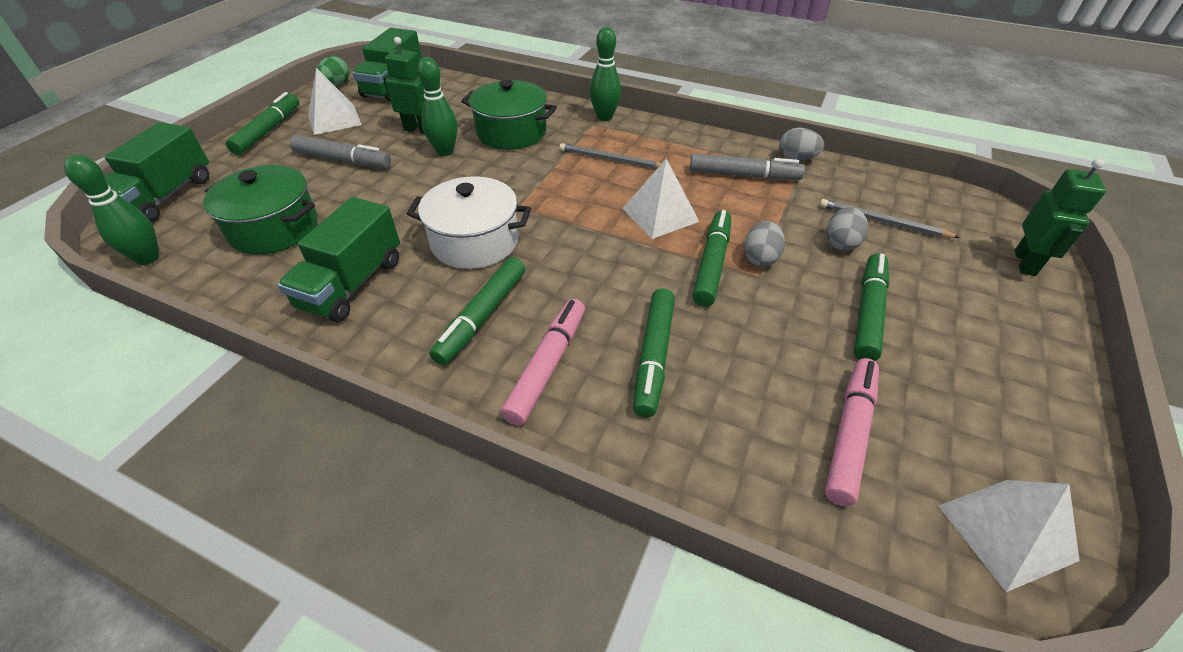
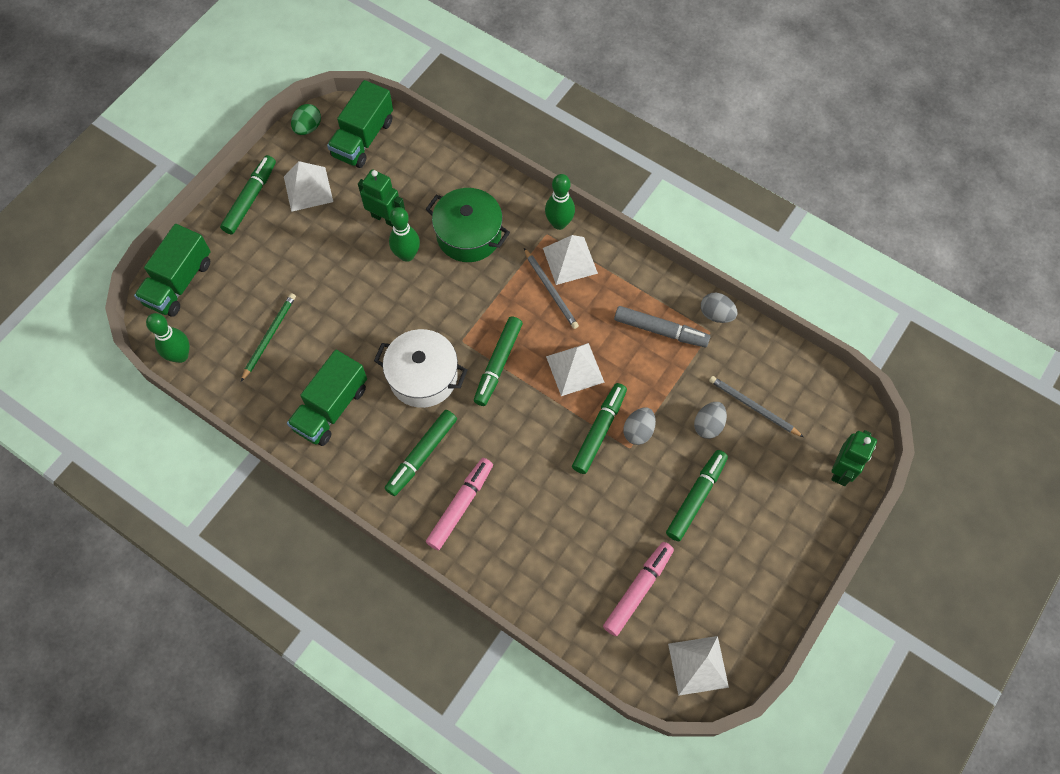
camera: 10 degrees right, 20 degrees up
green pot [203,165,318,255] -> green pencil [241,293,296,382]
grey marker [290,135,391,168] -> none
grey pencil [559,143,662,169] -> grey pencil turned 150 degrees counterclockwise [524,248,579,329]
green marker [633,289,675,418] -> green marker moved to [474,317,523,406]
none -> white pyramid [543,235,598,285]

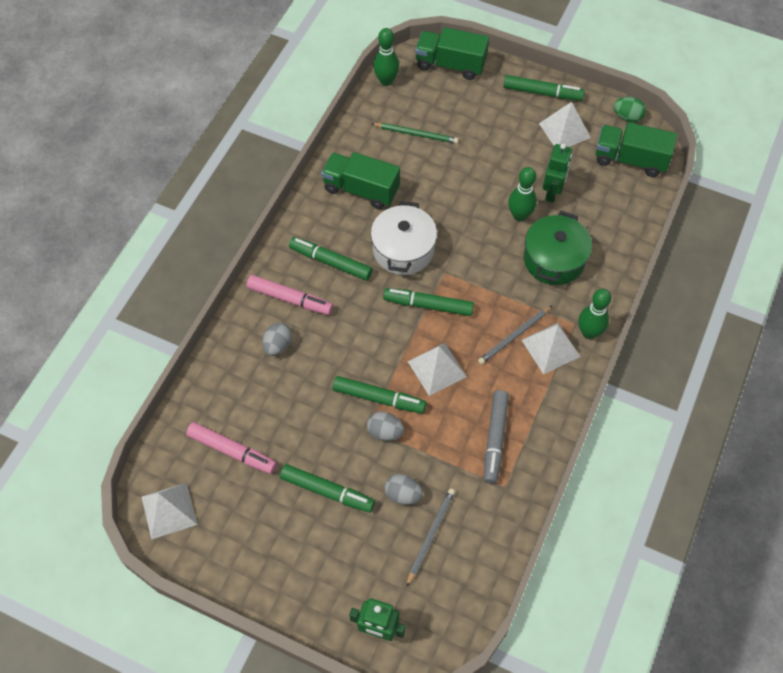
camera: 80 degrees right, 5 degrees down
grey egg [701,293,738,323] -> grey egg moved to [263,323,292,356]

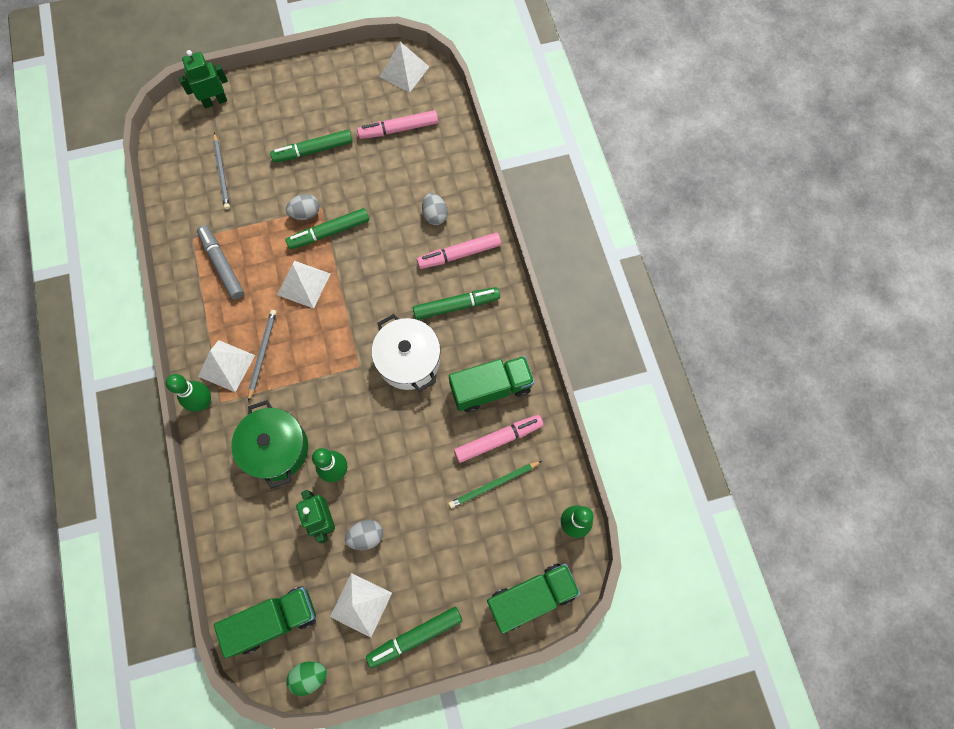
camera: 140 degrees right, 10 degrees up
green marker [383,288,474,316] -> none
grey egg [385,474,423,505] -> grey egg moved to [345,519,383,550]
none -> pink marker [454,415,543,463]

